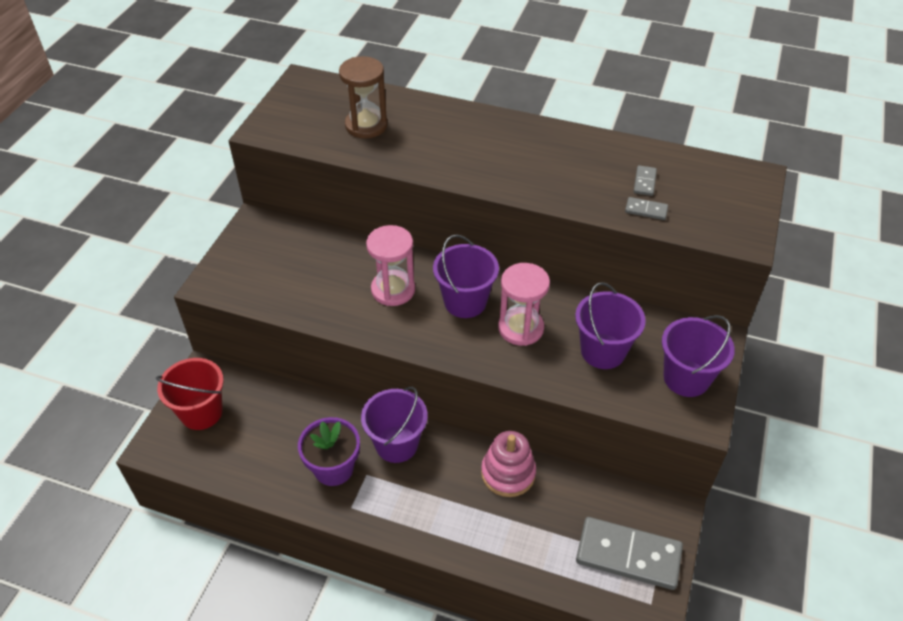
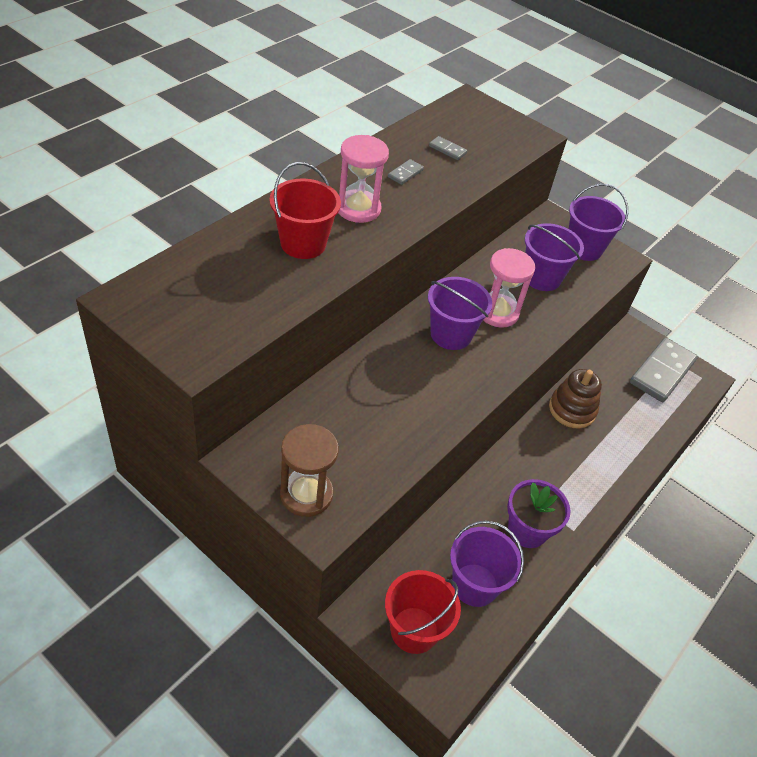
camera: 75 degrees left, 0 degrees up
brown hourglass [339,56,388,139] -> brown hourglass moved to [280,424,339,517]
purple bucket [361,387,428,463] -> purple bucket moved to [450,521,524,607]
pink hourglass [366,225,415,306] -> pink hourglass moved to [338,135,389,223]
pink stacking toy [481,431,536,497] -> brown stacking toy [549,369,602,429]
grey domino [625,197,668,220] -> grey domino moved to [388,159,424,185]
none -> red bucket [270,162,341,259]

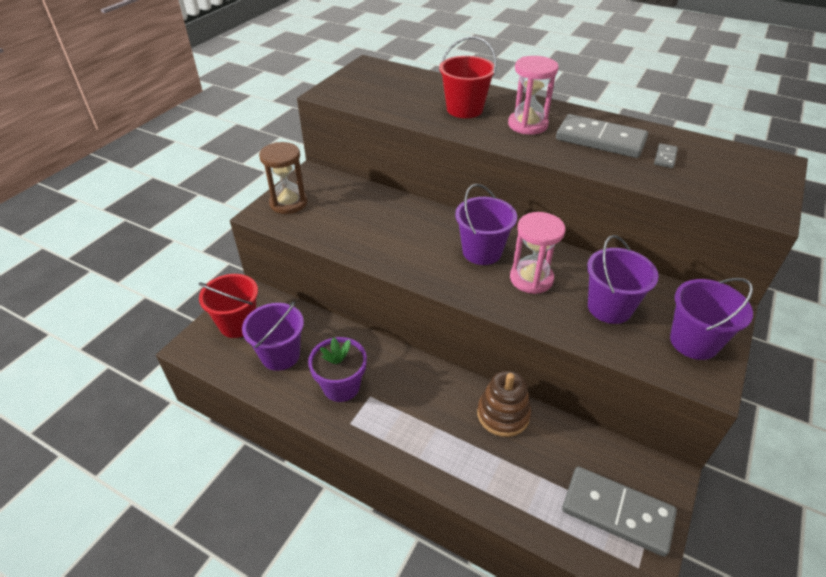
camera: 85 degrees right, 5 degrees down
grey domino [388,159,424,185] -> grey domino [556,114,648,158], size x2.32

